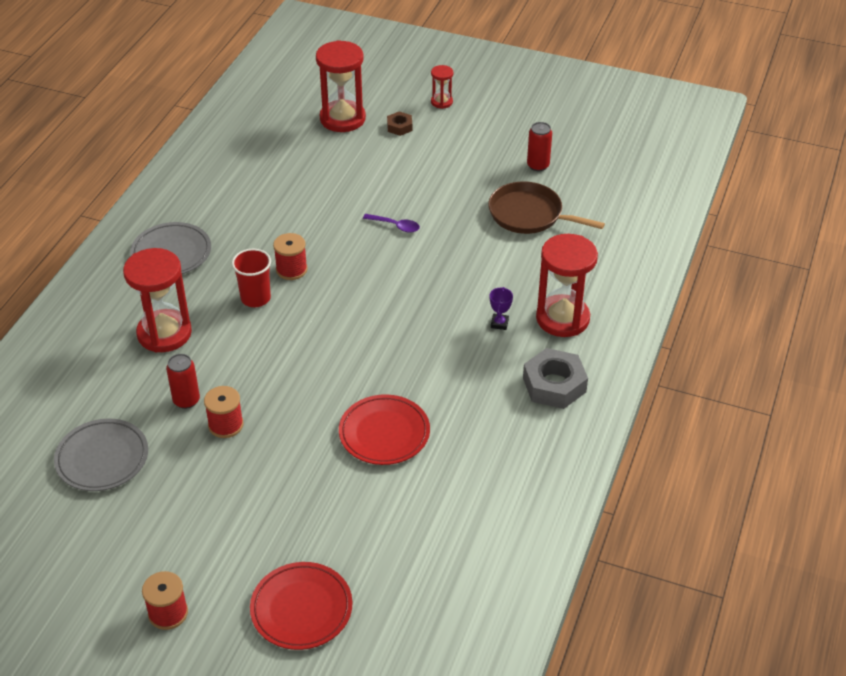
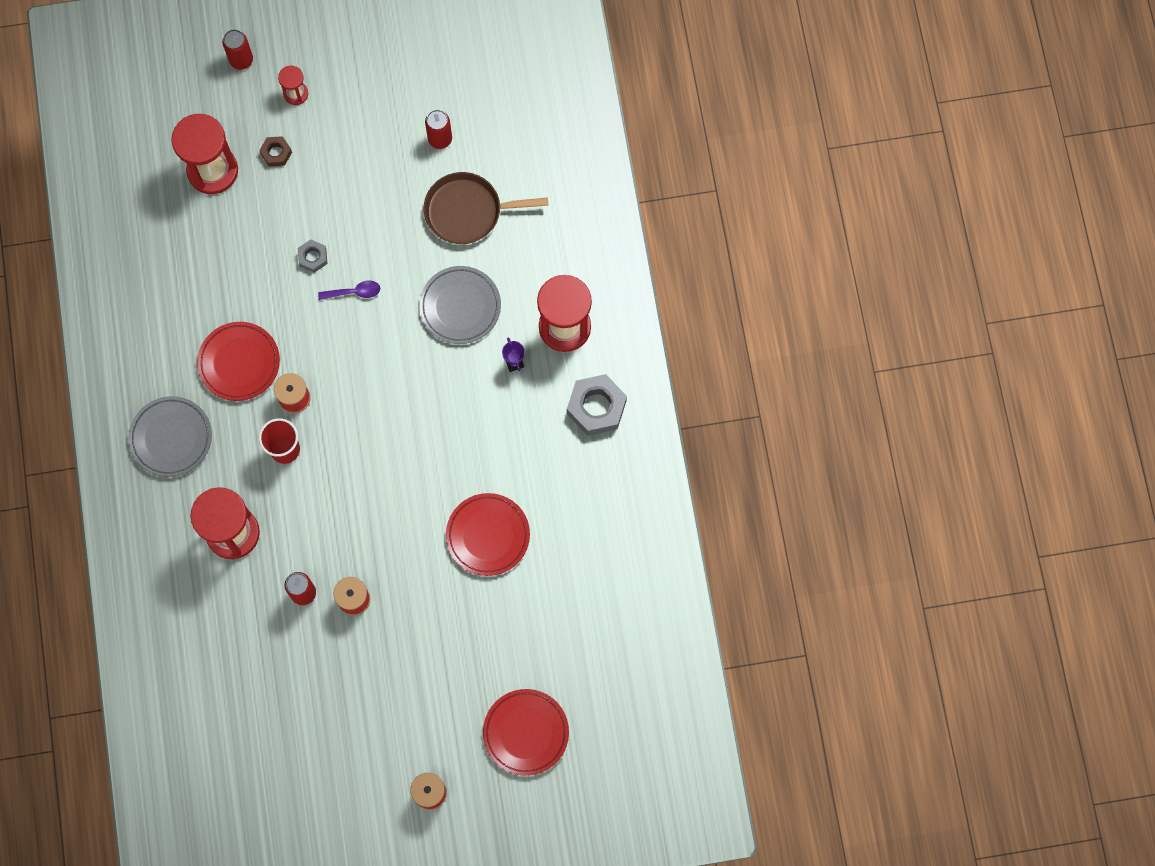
camera: 30 degrees left, 30 degrees up
grey plate [54,418,148,491] -> grey plate moved to [419,266,501,344]
none -> red plate [197,322,280,401]
none -> red can [222,29,253,70]
none -> grey nut [298,240,327,273]

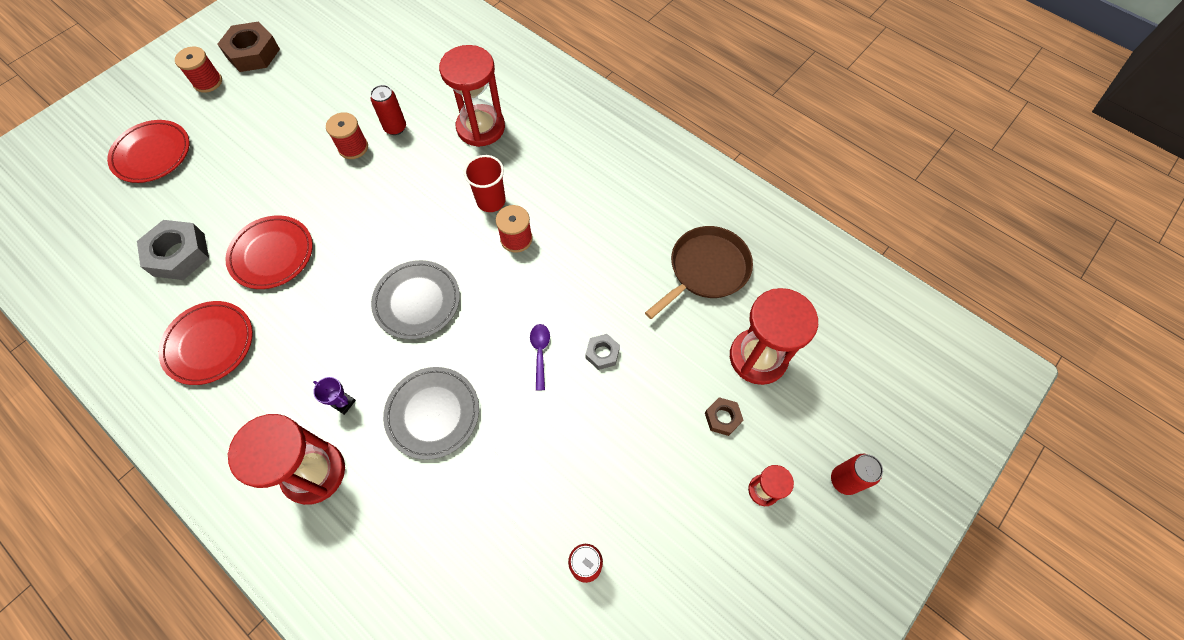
camera: 140 degrees right, 10 degrees down
grey plate [128,396,212,477] -> grey plate moved to [371,260,460,339]
red plate [197,322,280,401] -> red plate moved to [158,301,253,385]
purple spoon [318,281,380,300] -> purple spoon turned 135 degrees clockwise [530,324,550,391]
brown pan [424,172,548,244] -> brown pan moved to [645,226,753,319]
grey nut [567,374,627,436] -> grey nut moved to [137,220,209,280]
none -> brown nut [218,21,280,72]

